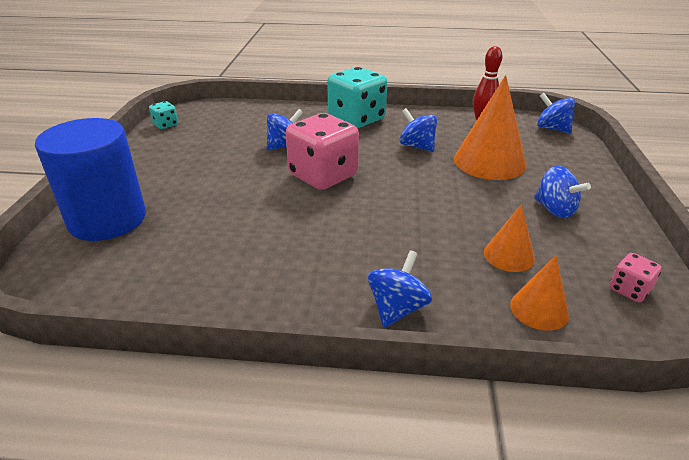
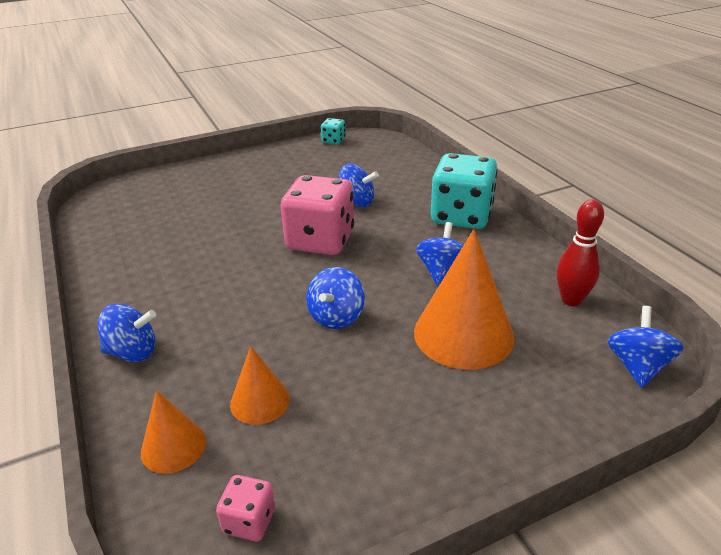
camera: 60 degrees right, 0 degrees up
blue cylinder [35,118,146,241] -> none
blue spinning top [534,166,591,218] -> blue spinning top moved to [306,267,365,329]

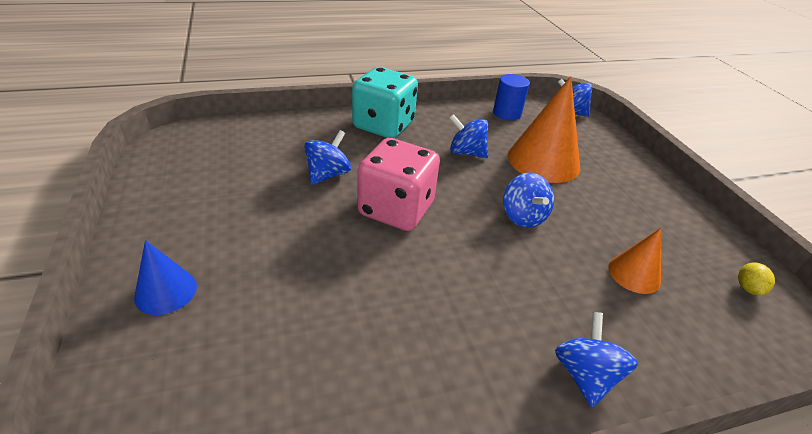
camera: 85 degrees left, 5 degrees up
orange cone [141,391,206,474] -> none
pink dice [216,475,275,541] -> yellow lemon [738,263,775,295]
blue spinning top [306,267,365,329] -> blue spinning top turned 45 degrees clockwise [503,173,554,228]
turquoise dice [321,118,346,144] -> none
red bowling pin [556,200,604,306] -> blue cylinder [493,74,530,121]
none -> blue cone [134,240,197,315]

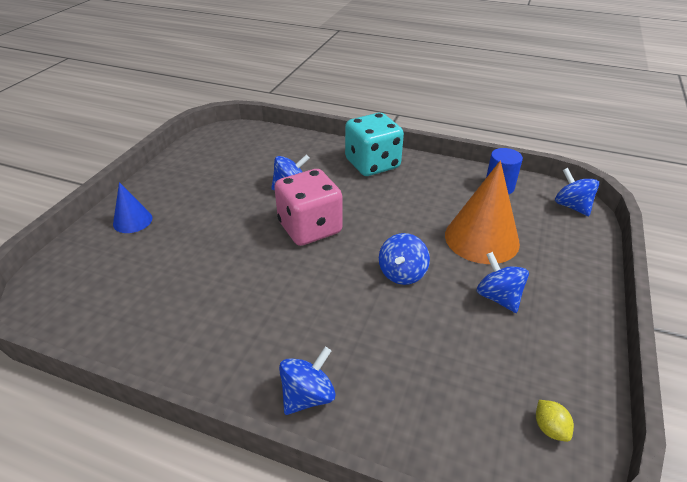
camera: 40 degrees right, 0 degrees up
blue spinning top [449,114,488,158] -> blue spinning top moved to [477,252,529,313]
orange cone [608,228,661,294] -> none
yellow lemon [738,263,775,295] -> yellow lemon turned 75 degrees counterclockwise [536,400,574,442]

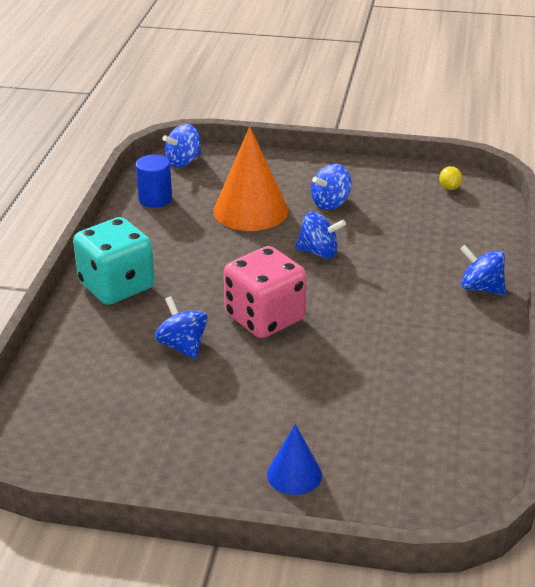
camera: 100 degrees left, 5 degrees down
yellow lemon [536,400,574,442] -> yellow lemon turned 60 degrees counterclockwise [439,166,462,190]

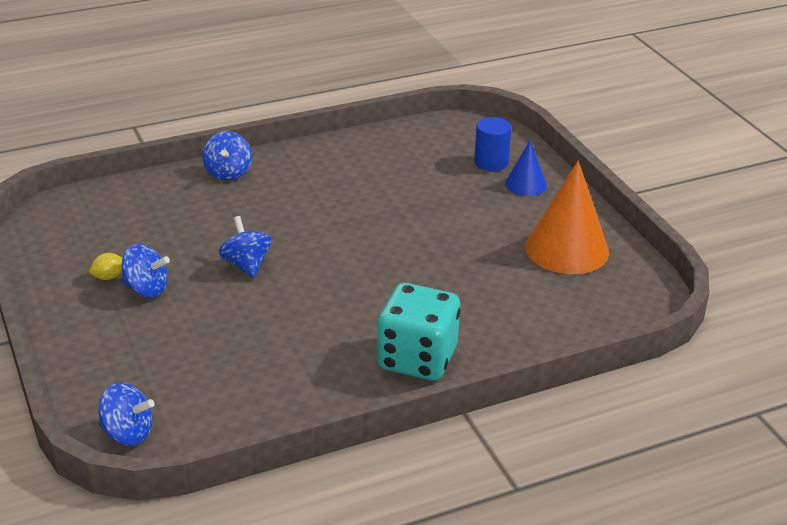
camera: 125 degrees left, 0 degrees up
blue cylinder [136,154,172,208] -> blue cylinder moved to [474,117,511,171]
blue spinning top [155,296,208,359] -> none
orange cone [213,127,289,231] -> orange cone moved to [525,160,609,274]
pink dice [224,246,307,338] -> none
yellow lemon [439,166,462,190] -> yellow lemon moved to [89,253,122,280]

